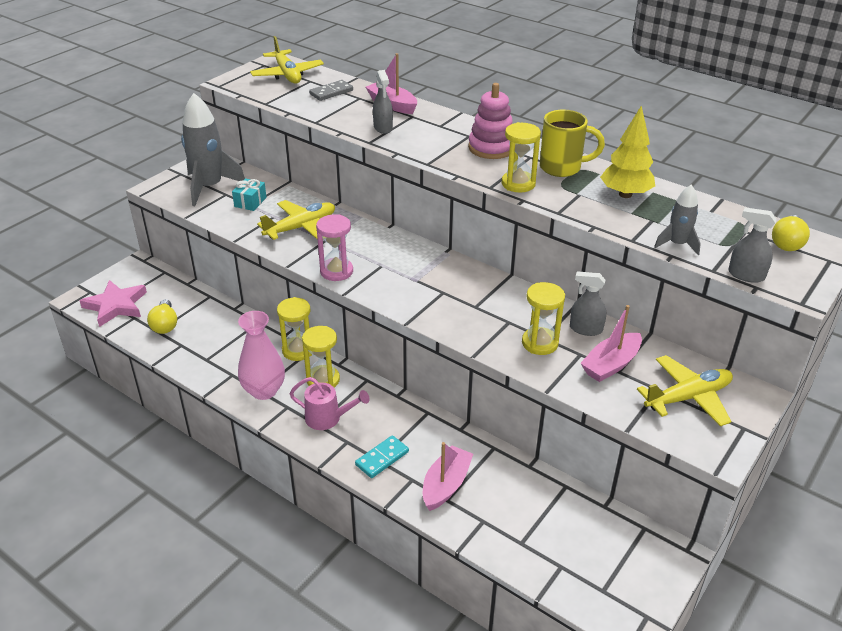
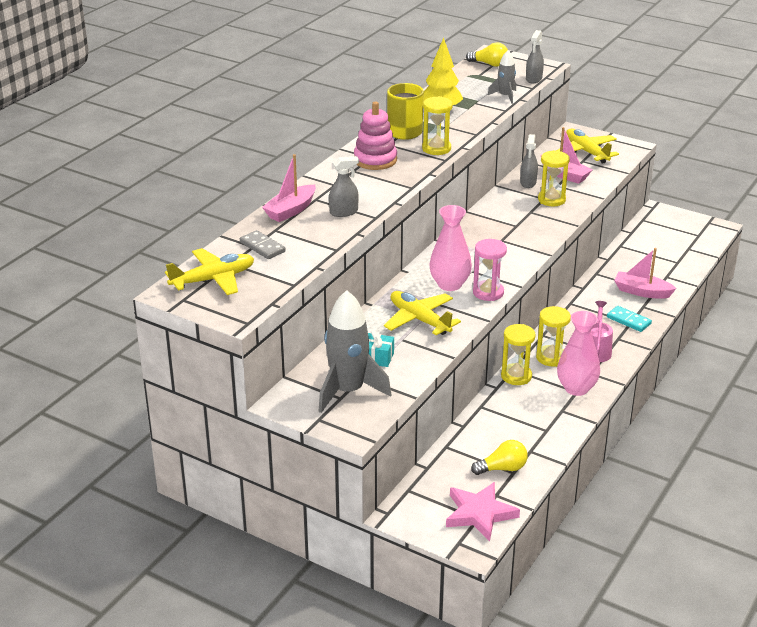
camera: 95 degrees left, 5 degrees down
none -> pink vase [429,205,472,291]

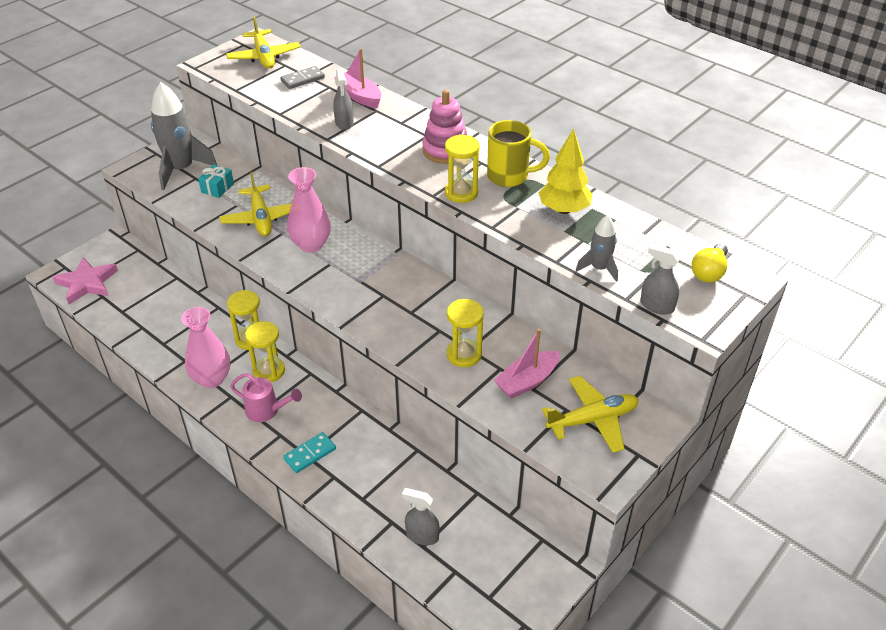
camera: 100 degrees right, 10 degrees up
yellow plane [384,291,461,335] -> yellow plane turned 105 degrees clockwise [219,172,292,236]
yellow light bulb [471,440,528,475] -> none
pink hourglass [473,239,507,301] -> none
grey spray bottle [520,134,538,188] -> grey spray bottle moved to [402,488,440,545]
pink boat [614,248,677,299] -> none

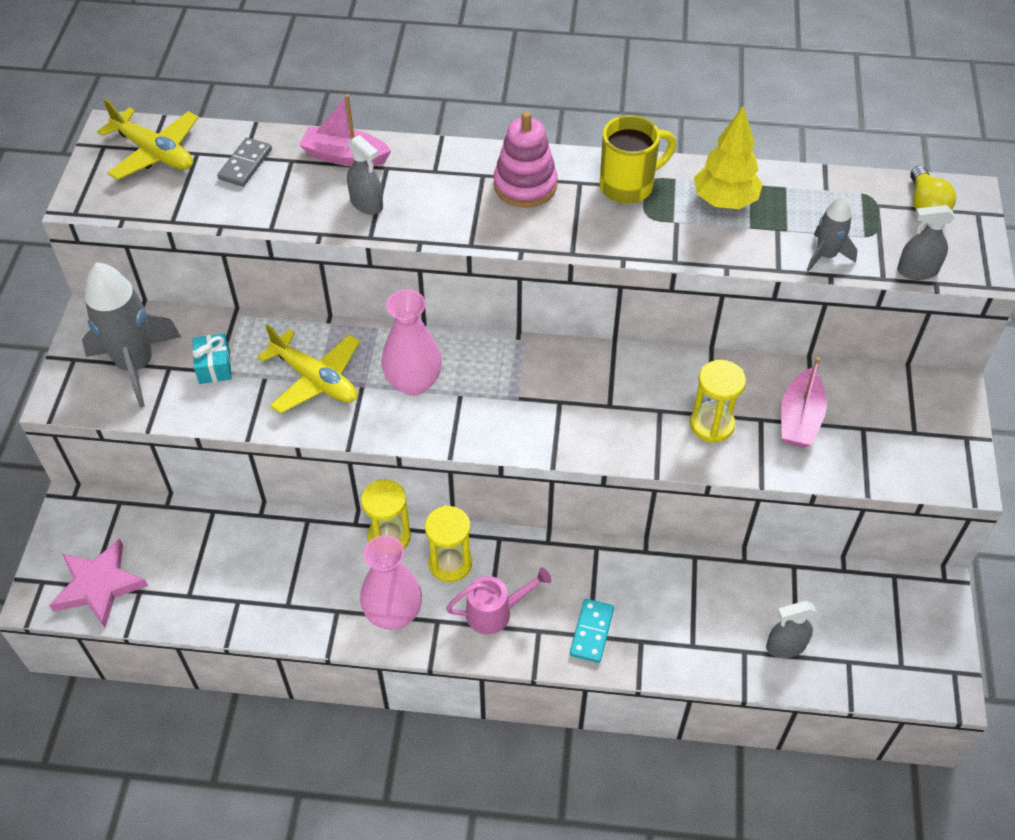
camera: 35 degrees left, 10 degrees up
yellow hourglass [445,134,480,203] -> none
yellow plane [542,376,639,453] -> none

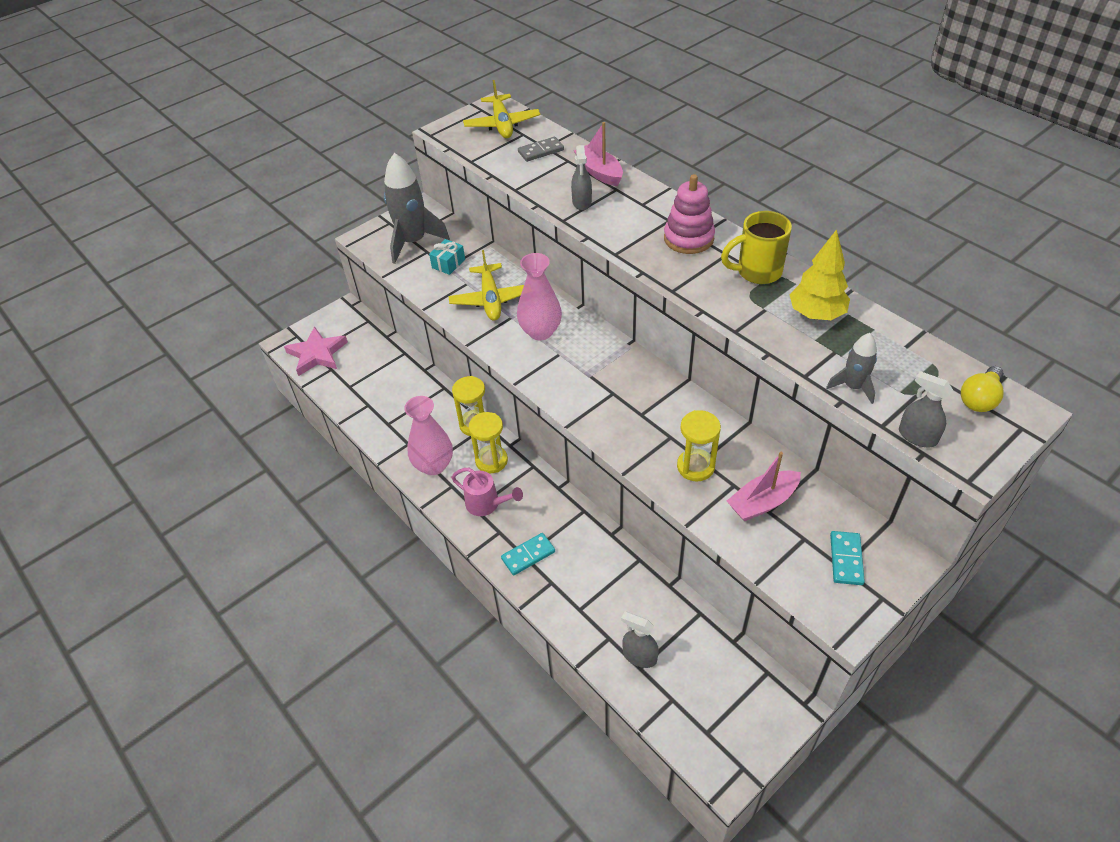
camera: 45 degrees right, 5 degrees down
yellow mug [599,115,676,204] -> yellow mug turned 150 degrees clockwise [721,211,792,284]
none -> turquoise domino [830,531,865,585]

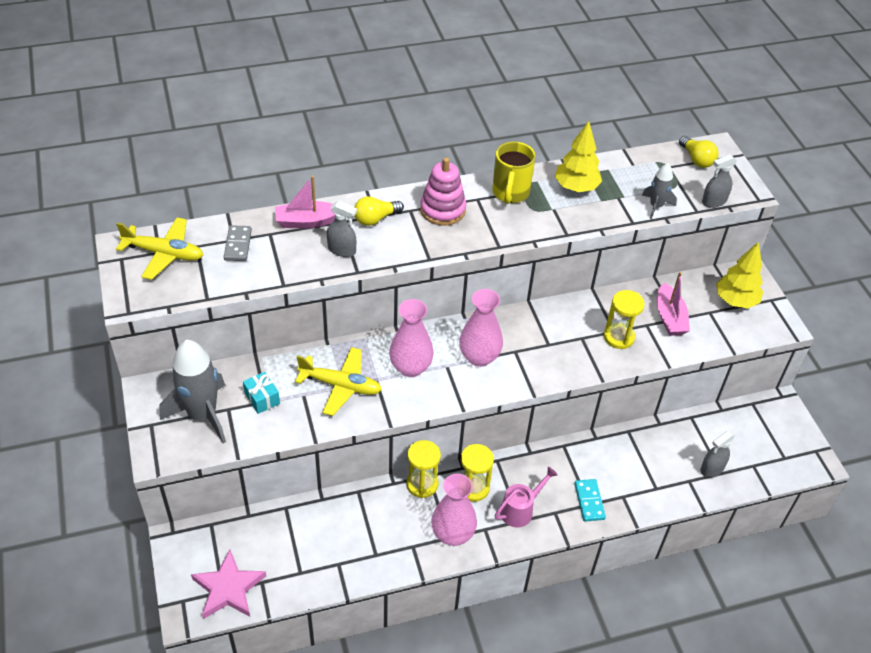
camera: 70 degrees left, 0 degrees up
turquoise domino [830,531,865,585] -> yellow tree [716,242,763,309]
none -> yellow light bulb [354,196,404,226]
none -> pink vase [459,289,503,367]

